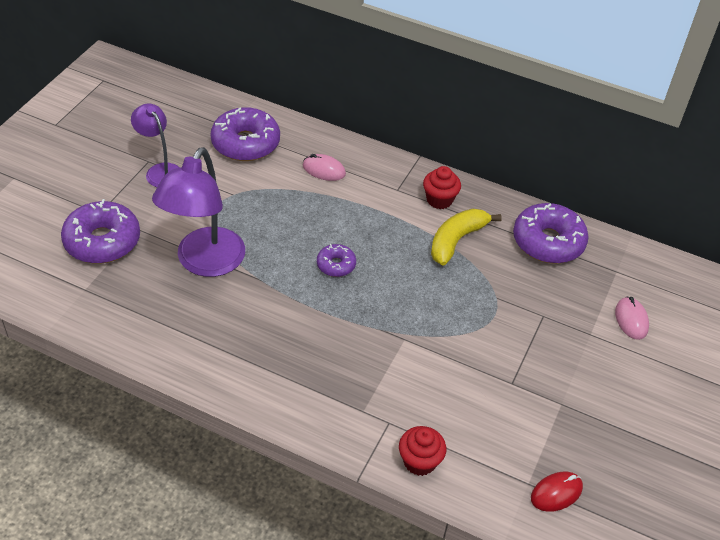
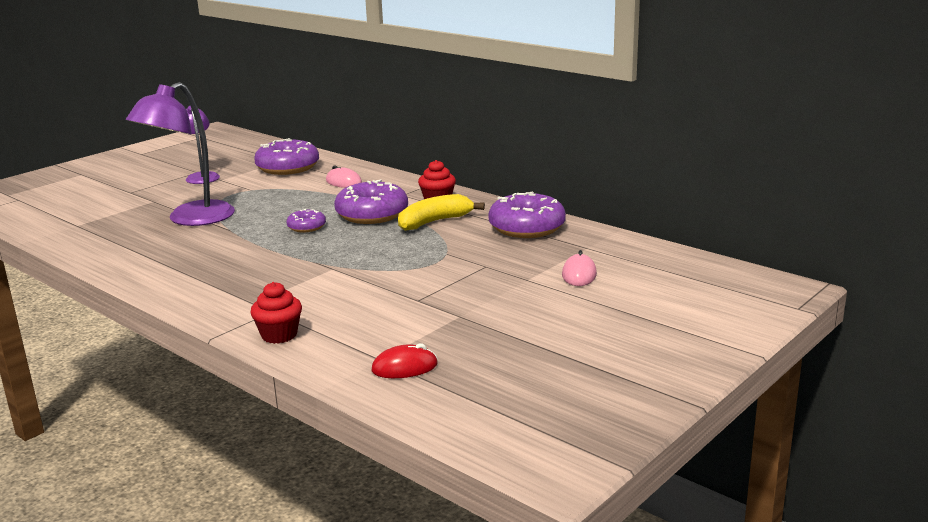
camera: 20 degrees right, 25 degrees down
purple donut [61,199,140,264] -> purple donut moved to [334,180,408,224]

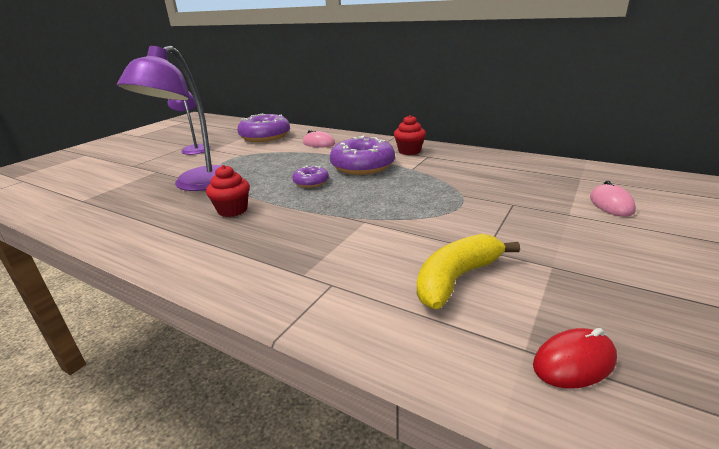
camera: 10 degrees left, 5 degrees up
red cupcake [250,282,302,344] -> red cupcake moved to [206,165,250,217]
yellow banana [398,194,485,231] -> yellow banana moved to [417,234,520,309]
purple donut [489,191,566,238] -> none

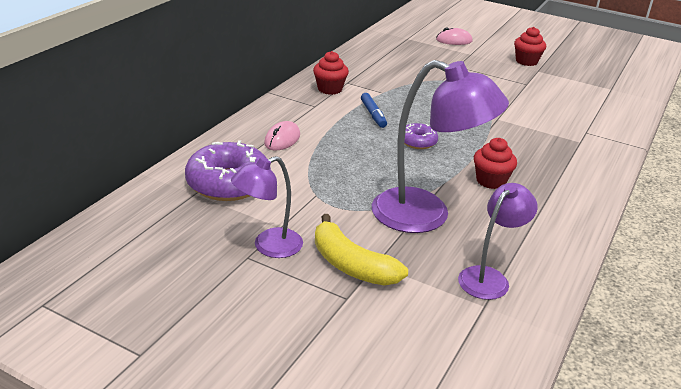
camera: 95 degrees left, 5 degrees up
purple donut [330,136,395,175] -> blue marker [361,93,387,128]
yellow banana [417,234,520,309] -> yellow banana moved to [315,214,408,286]
red mouse [533,328,617,389] -> none
none -> purple lamp [458,183,538,300]
none -> red cupcake [514,27,546,66]

